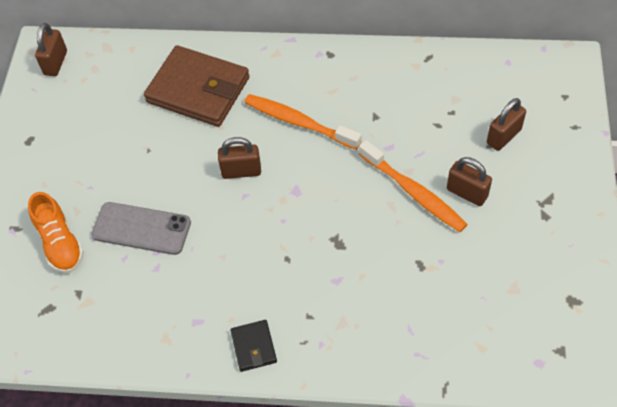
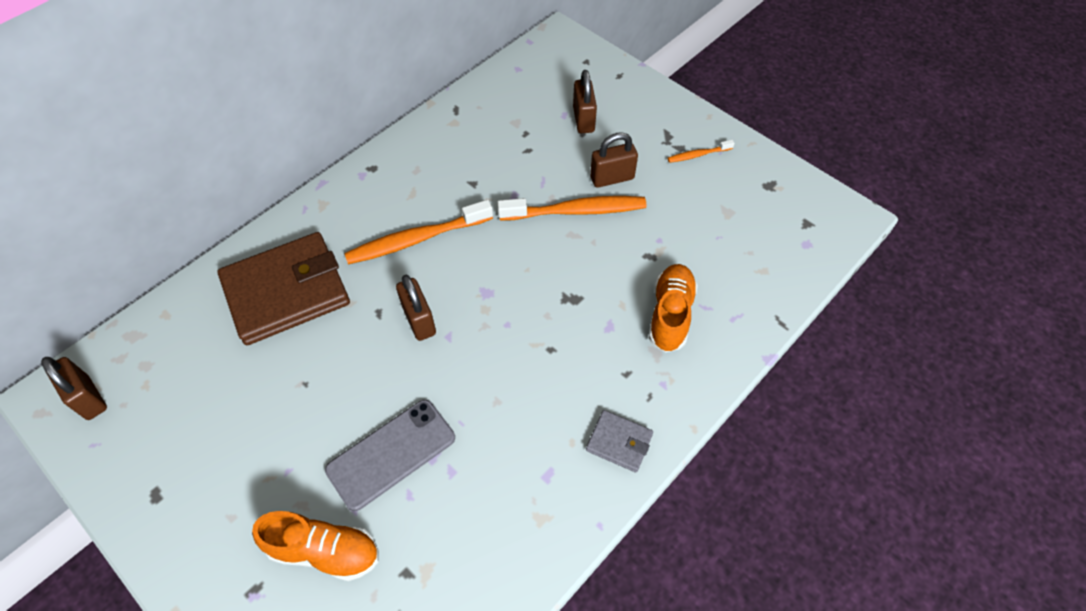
camera: 55 degrees left, 0 degrees up
brown padlock [218,137,261,179] -> brown padlock turned 60 degrees counterclockwise [396,275,436,341]
black wallet [230,320,277,372] -> grey wallet [586,410,653,472]
none -> orange shoe [649,264,698,352]
none -> orange toothbrush [667,140,735,163]

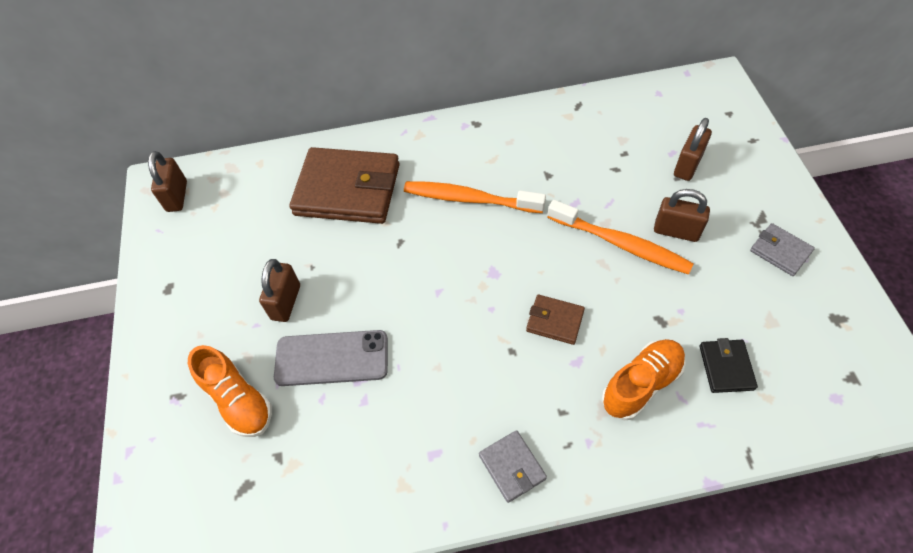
camera: 40 degrees right, 0 degrees up
brown padlock [396,275,436,341] -> brown padlock moved to [259,259,300,322]
orange toothbrush [667,140,735,163] -> grey wallet [750,223,815,276]
none -> brown wallet [526,295,585,345]
none -> black wallet [700,338,758,393]

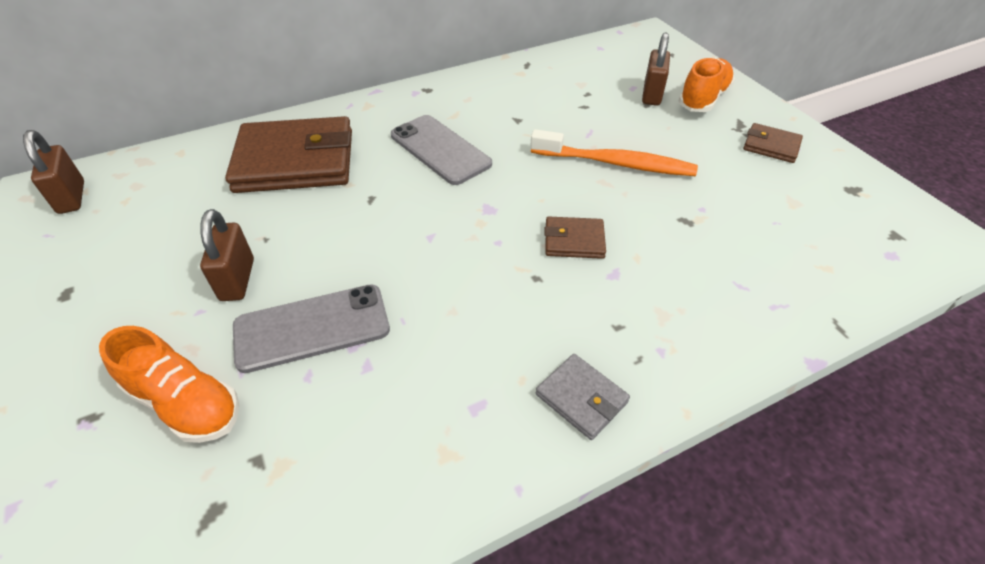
camera: 20 degrees left, 10 degrees down
orange toothbrush [404,181,546,213] -> grey phone [391,115,492,185]
orange shoe [602,339,686,420] -> orange shoe moved to [679,57,735,112]
brown padlock [654,189,710,242] -> none
black wallet [700,338,758,393] -> none
grey wallet [750,223,815,276] -> brown wallet [743,123,803,163]

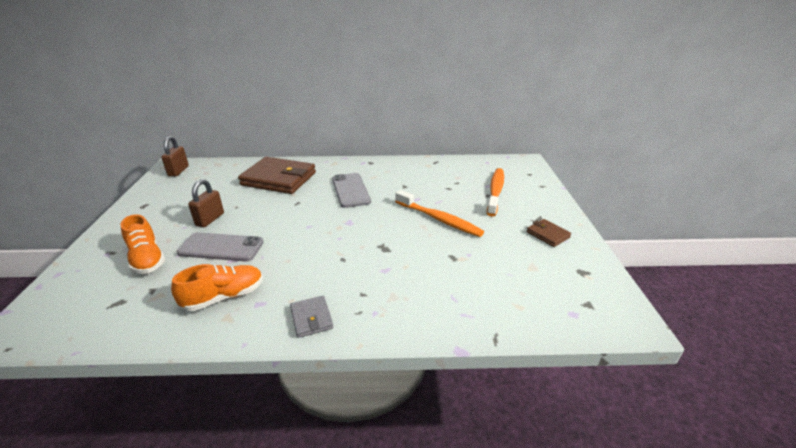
camera: 25 degrees right, 15 degrees down
brown wallet [544,216,606,259] -> none
brown padlock [642,33,670,106] -> orange toothbrush [487,168,504,217]
orange shoe [679,57,735,112] -> orange shoe moved to [171,264,263,311]

